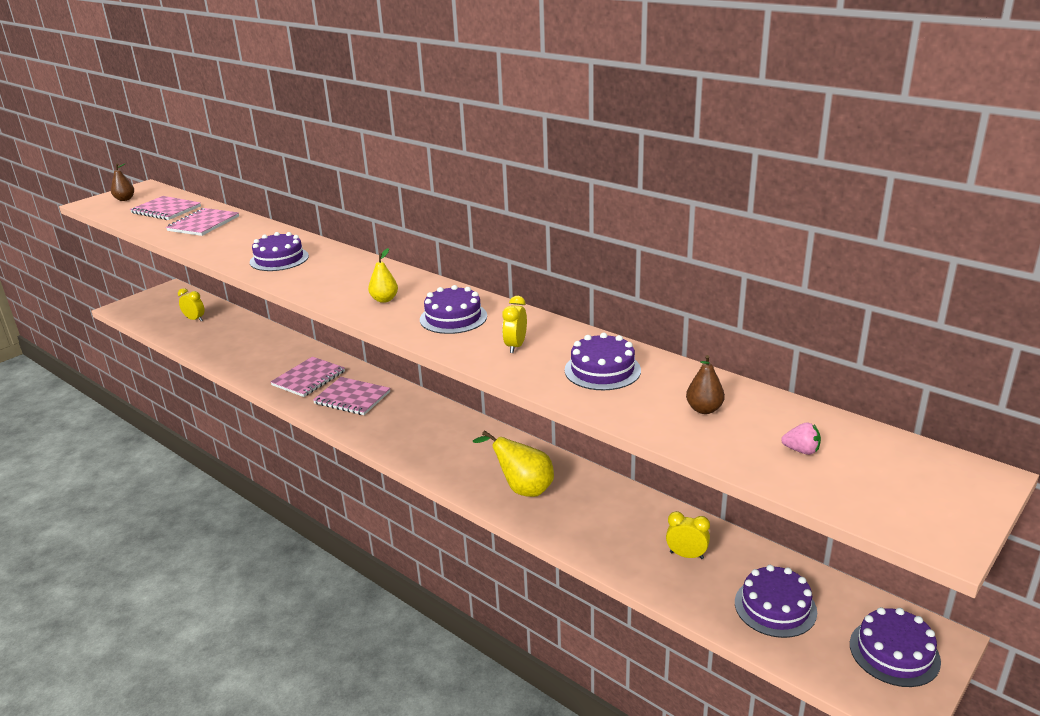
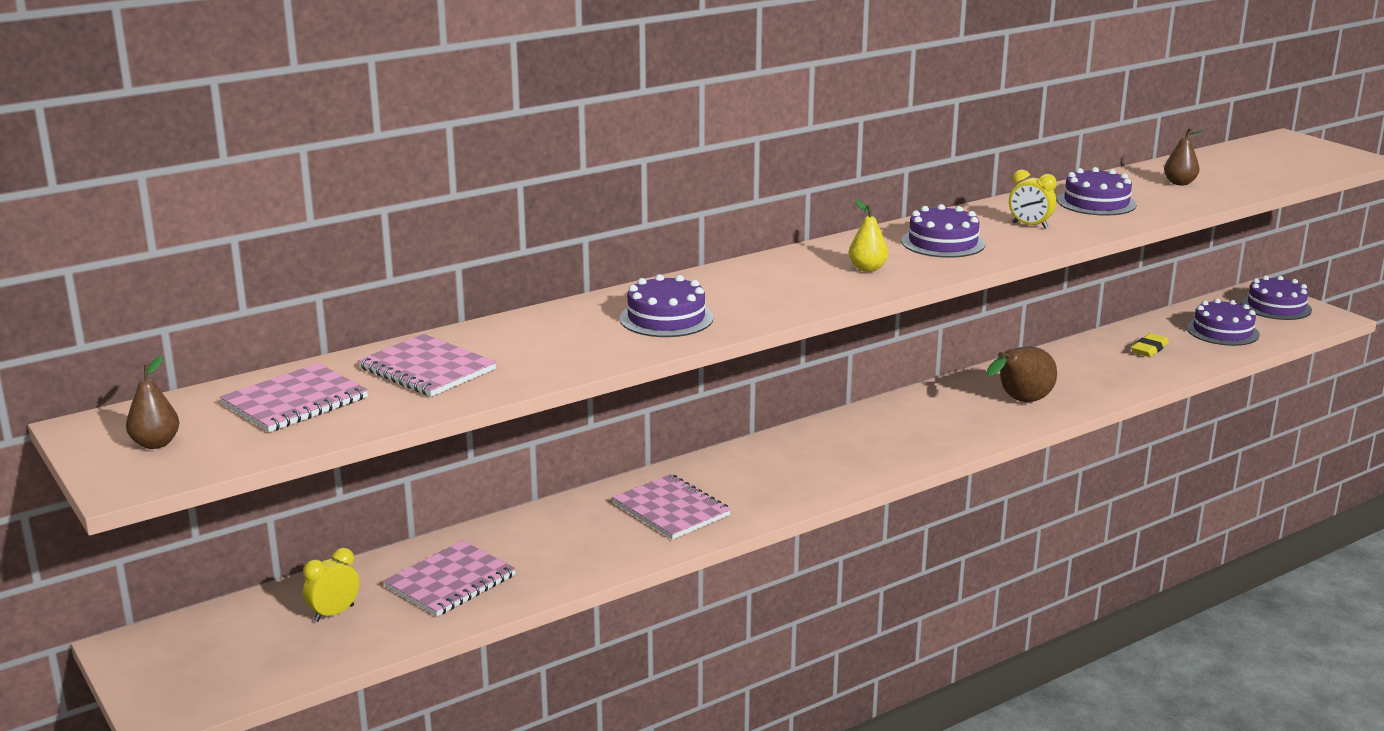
camera: 75 degrees left, 5 degrees down
pink notebook [313,377,390,415] -> pink notebook moved to [383,540,516,616]
yellow pear [473,430,554,497] -> brown pear [986,346,1057,402]
yellow clock [666,511,710,559] -> yellow eraser [1131,333,1169,357]
pink strawberry [781,422,821,455] -> none

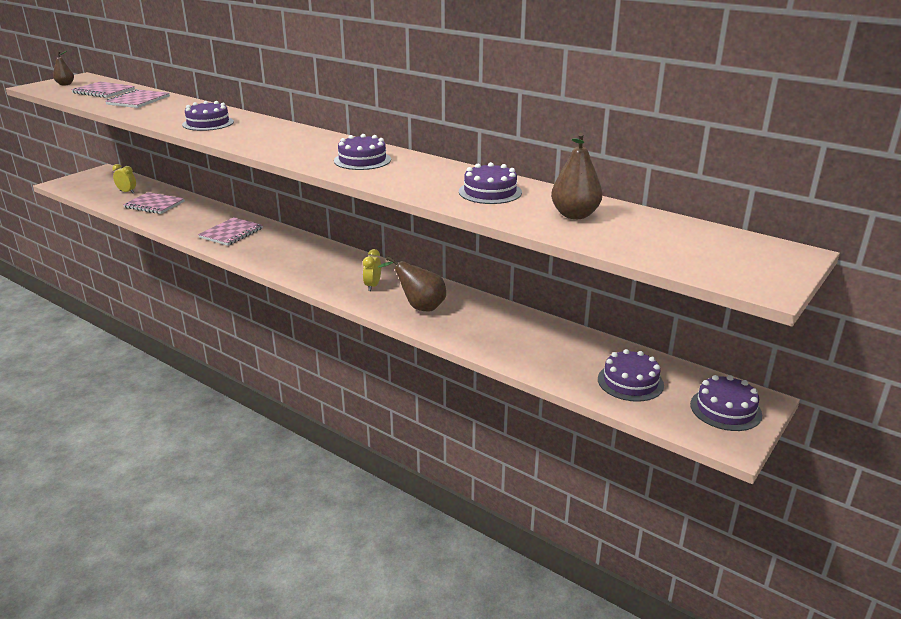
camera: 70 degrees right, 5 degrees up
yellow pear [849,200,888,272] -> none
yellow clock [1009,170,1057,229] -> yellow clock moved to [363,249,381,291]
yellow eraser [1131,333,1169,357] -> none
brown pear [1164,128,1204,185] -> brown pear [551,133,602,219], size x1.63

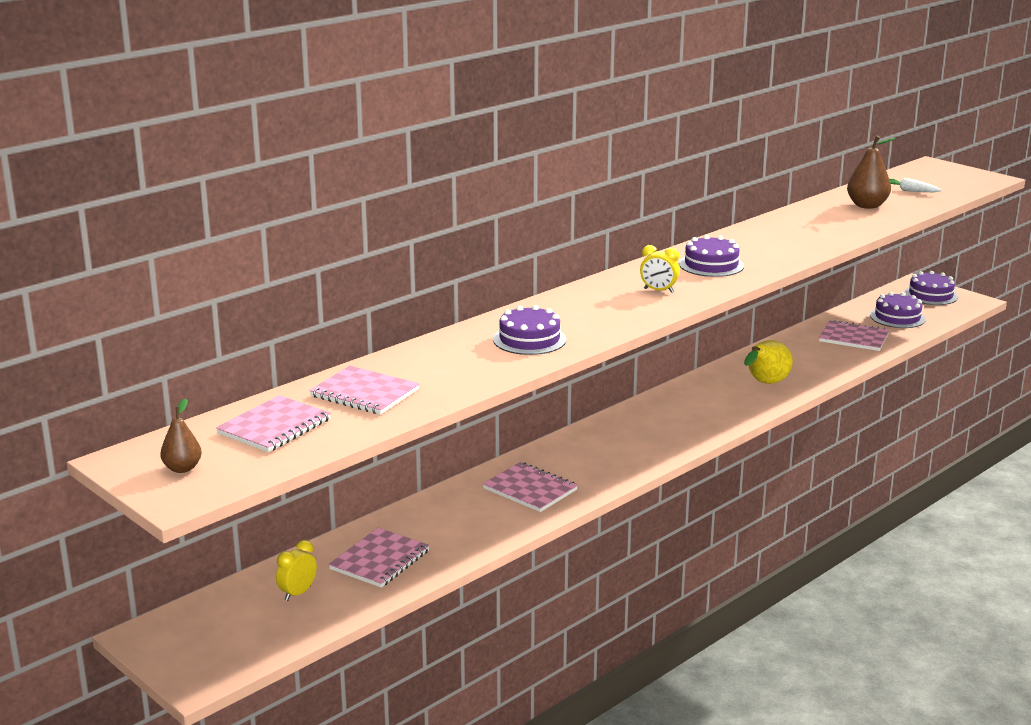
camera: 80 degrees left, 5 degrees down
yellow clock [363,249,381,291] -> yellow clock moved to [640,245,680,293]
brown pear [378,256,446,311] -> yellow pear [744,340,793,384]
purple cake [459,162,522,204] -> none
none -> pink notebook [819,320,889,351]
none -> white carrot [889,178,941,192]

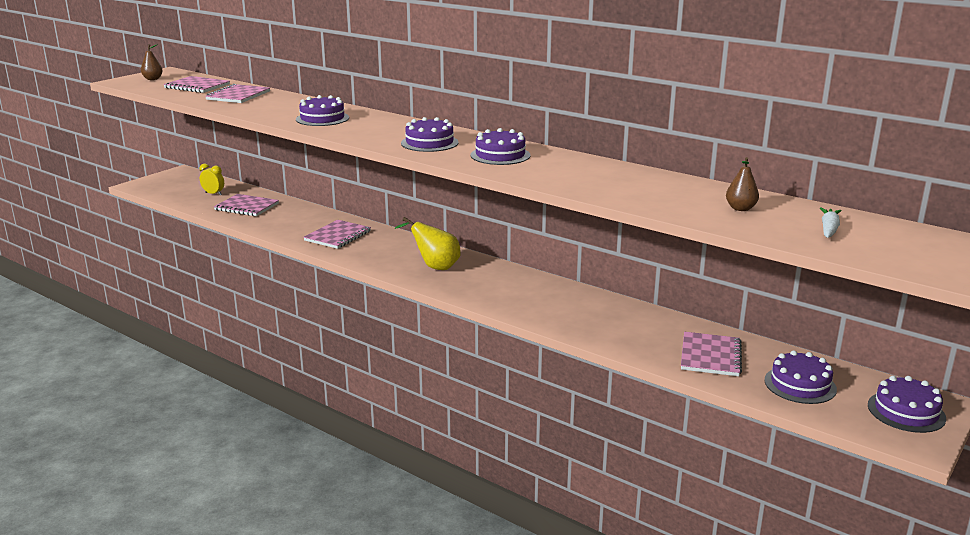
camera: 80 degrees right, 0 degrees up
yellow clock [640,245,680,293] -> purple cake [401,117,459,152]
yellow pear [744,340,793,384] -> yellow pear moved to [395,217,461,270]
brown pear [847,136,896,209] -> brown pear [726,157,759,211], size x0.61

